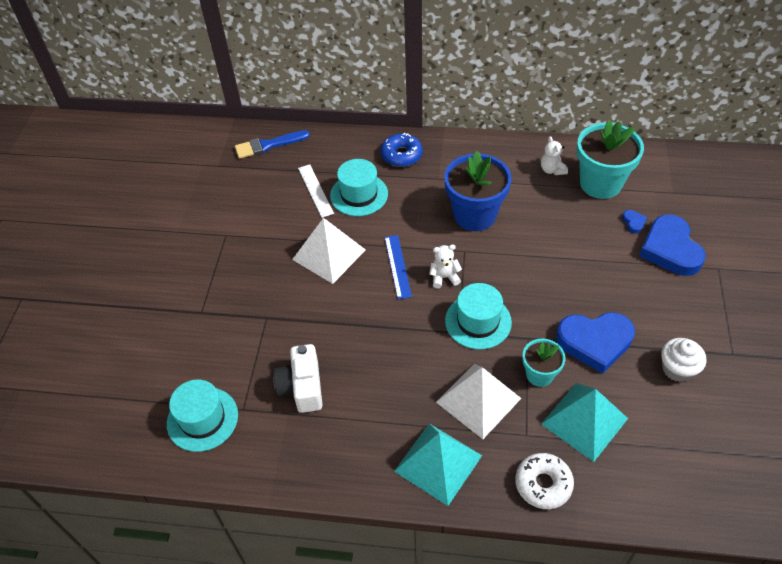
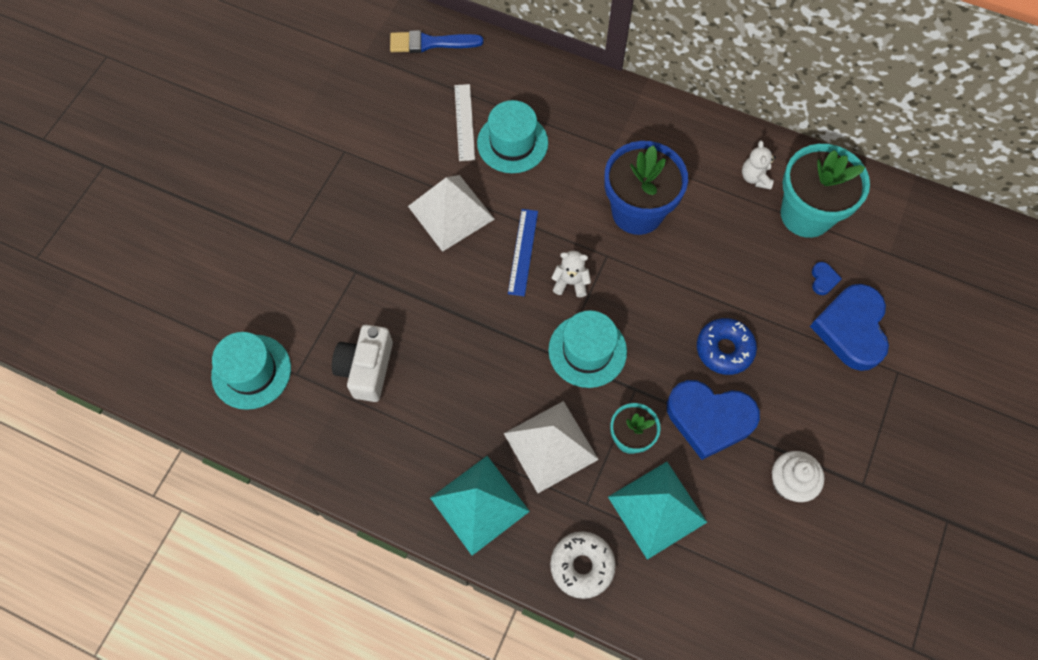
camera: 15 degrees right, 15 degrees up
blue donut [381,133,423,167] -> blue donut moved to [697,318,757,375]

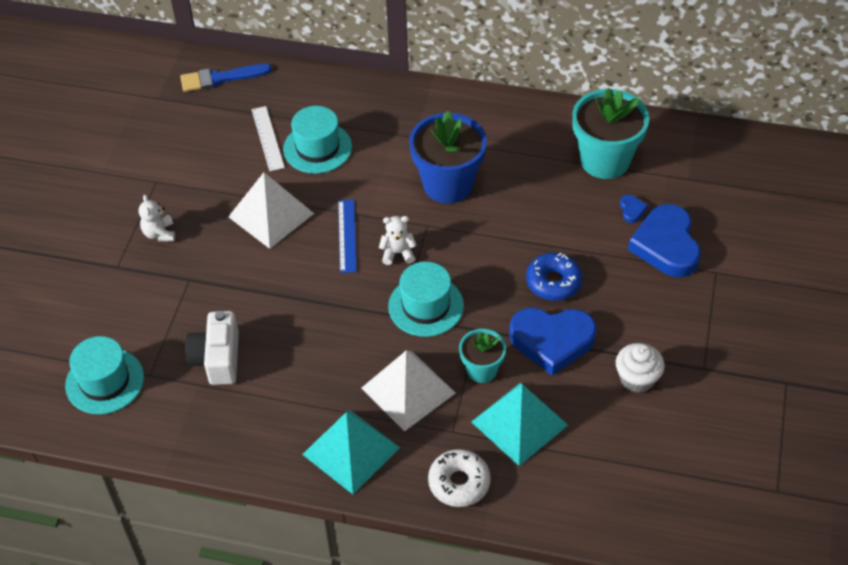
camera: 10 degrees left, 15 degrees down
white teddy bear [742,140,776,189] -> white teddy bear moved to [139,195,175,241]

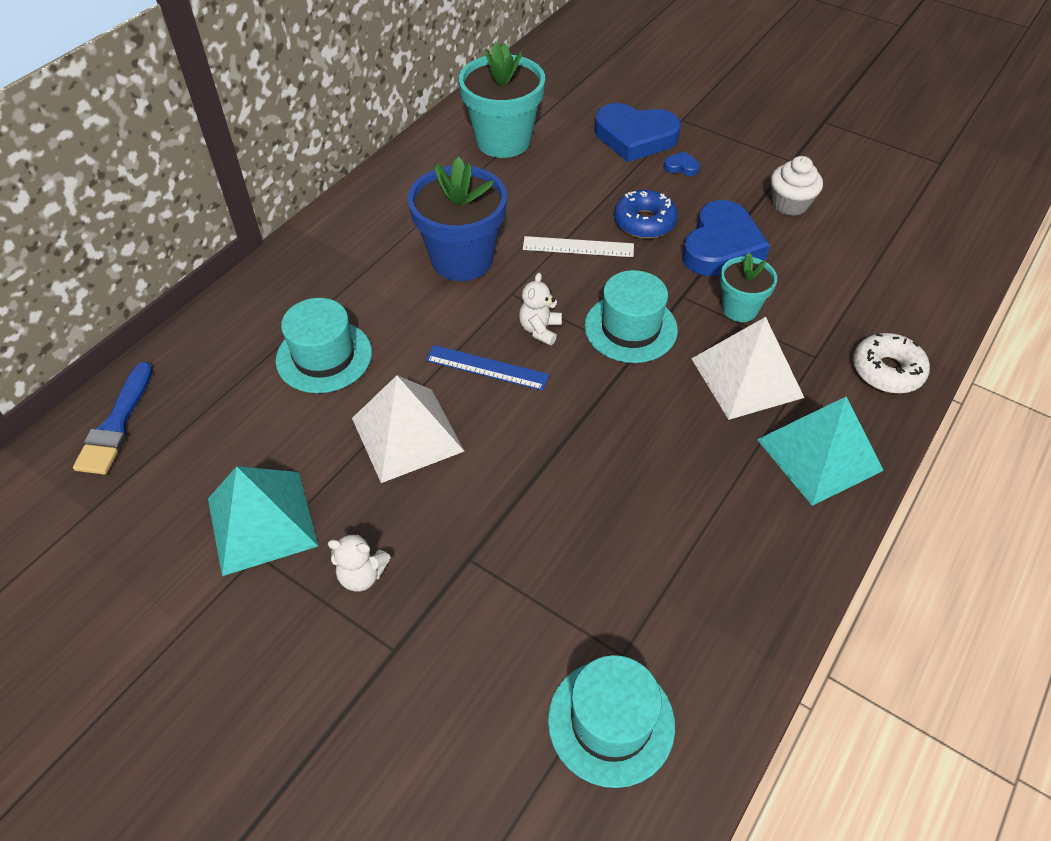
camera: 70 degrees left, 0 degrees up
white camera [185,311,239,385] -> none
white ruler [251,106,285,171] -> white ruler moved to [523,236,634,257]
turquoise pyramid [471,383,568,466] -> turquoise pyramid moved to [208,466,318,576]
blue heart [620,195,648,223] -> blue heart moved to [664,152,700,176]

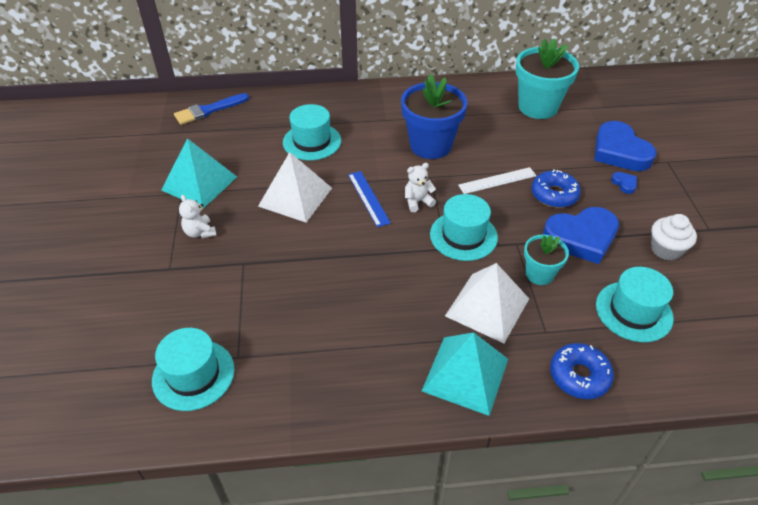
camera: 50 degrees right, 5 degrees down
white ruler [523,236,634,257] -> white ruler turned 75 degrees counterclockwise [458,167,536,194]
white donut [853,333,930,394] -> blue donut [550,343,614,399]
none -> turquoise hat [596,267,674,342]

